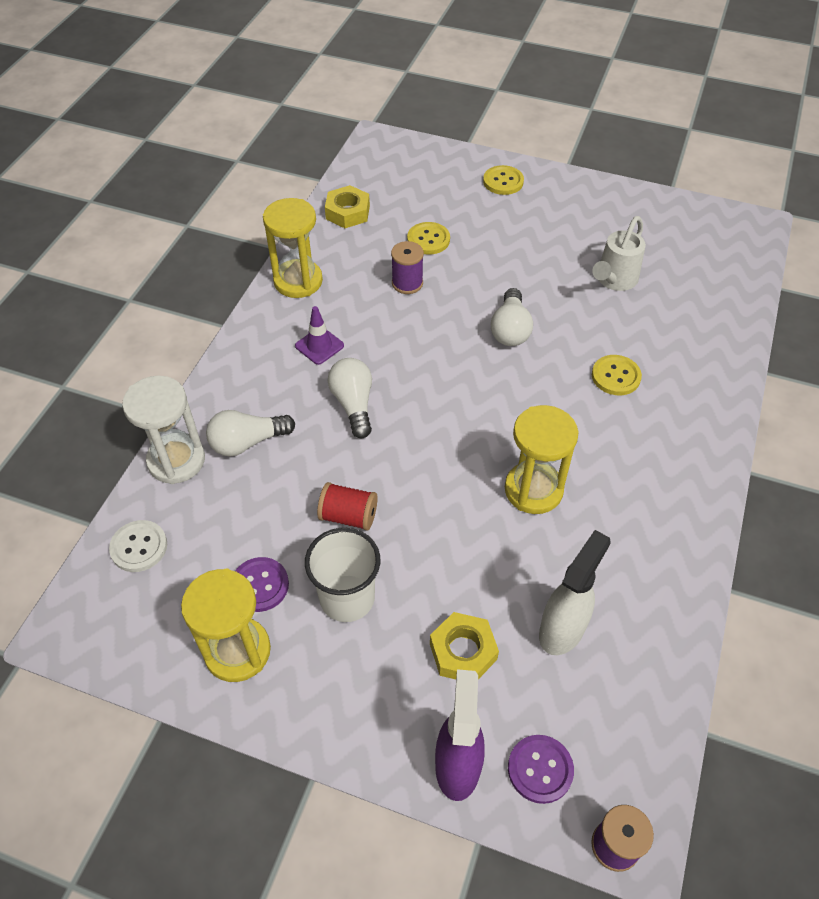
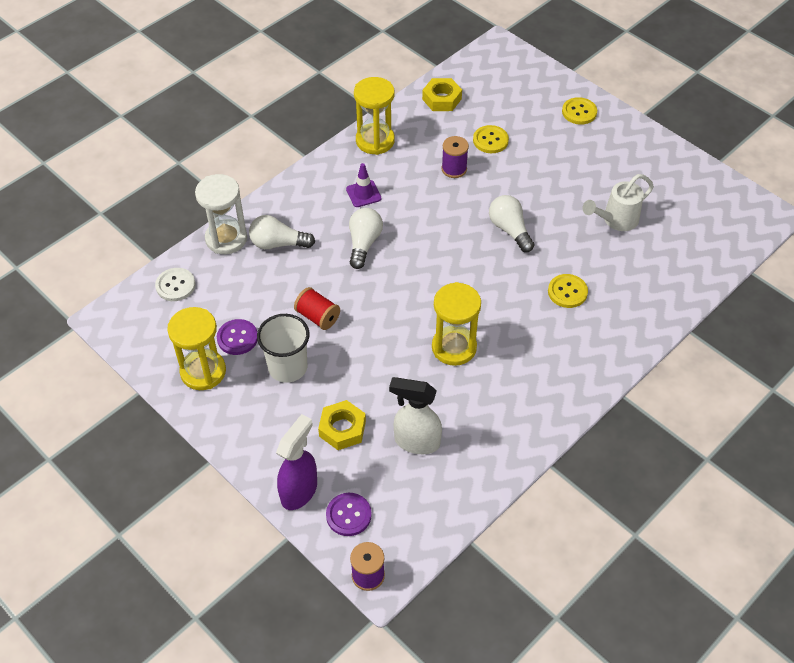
camera: 25 degrees right, 0 degrees up
white light bulb [491,288,533,346] -> white light bulb turned 120 degrees clockwise [489,195,534,252]
white spray bottle [539,530,611,655] -> white spray bottle turned 135 degrees counterclockwise [389,377,442,454]

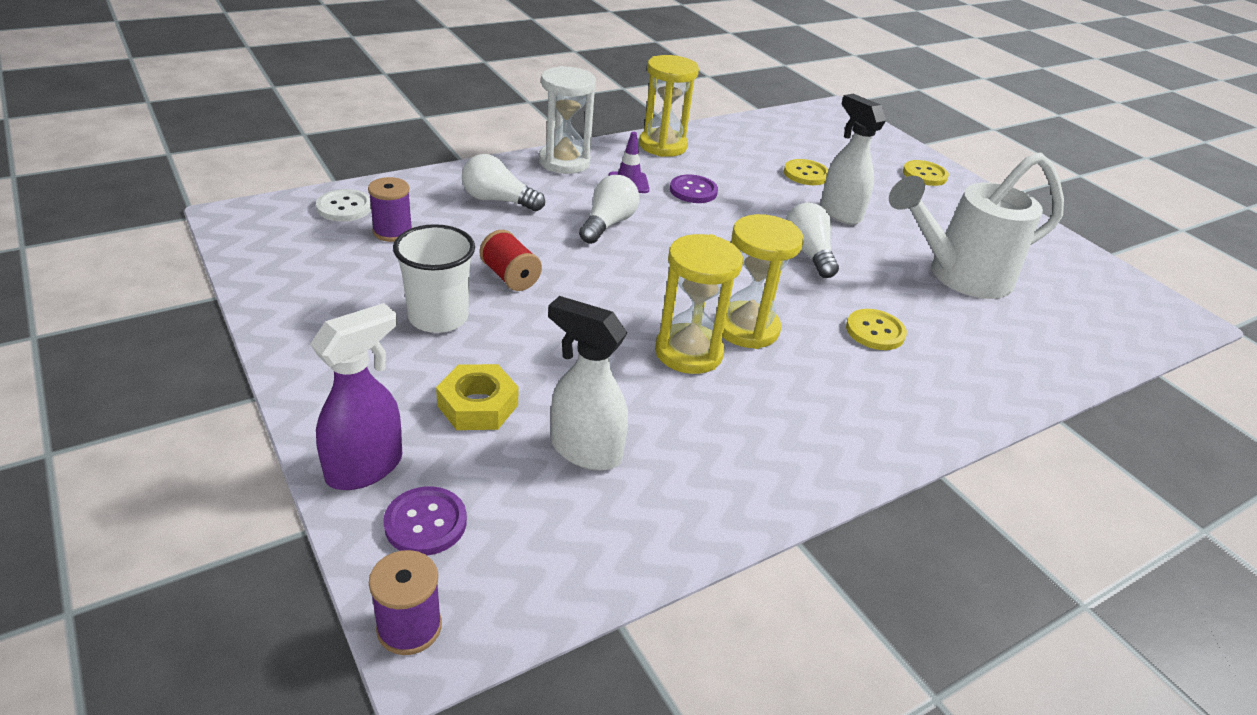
camera: 10 degrees right, 15 degrees down
yellow hourglass [167,307,226,390] -> yellow hourglass moved to [722,214,804,349]
white hourglass [195,174,247,254] -> white hourglass moved to [539,66,596,174]
purple button [217,319,257,355] -> purple button moved to [670,175,718,203]
yellow nut [422,78,462,111] -> none
purple spool [442,136,469,178] -> purple spool moved to [368,177,412,242]
white watering can [582,174,654,231] -> white watering can [889,152,1064,299], size x1.65
none -> white spray bottle [821,94,886,225]

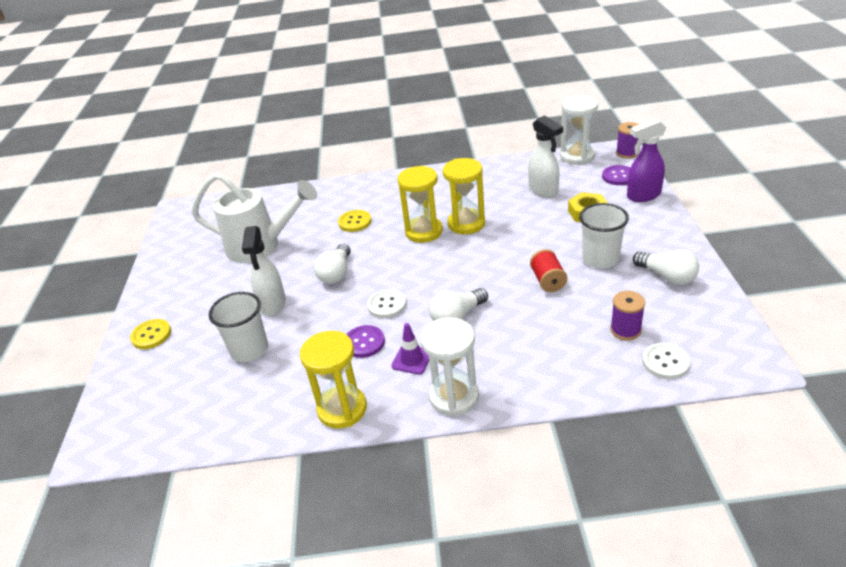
camera: 145 degrees left, 0 degrees up
white light bulb [462,154,545,211] -> white light bulb moved to [633,249,699,285]
yellow button [784,159,829,185] -> white cup [209,292,268,362]
none -> white button [367,289,406,318]
none -> white hourglass [560,95,598,165]

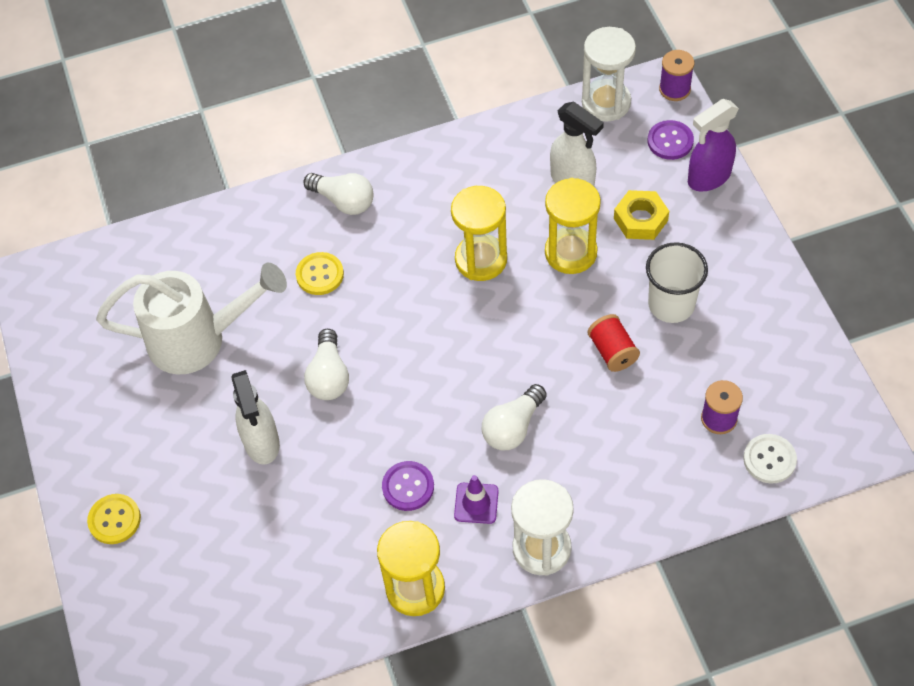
camera: 15 degrees left, 20 degrees up
white cup [209,292,268,362] -> none
white button [367,289,406,318] -> none
yellow hourglass [397,166,443,243] -> yellow hourglass moved to [545,178,601,274]
white light bulb [633,249,699,285] -> white light bulb moved to [304,173,374,215]

